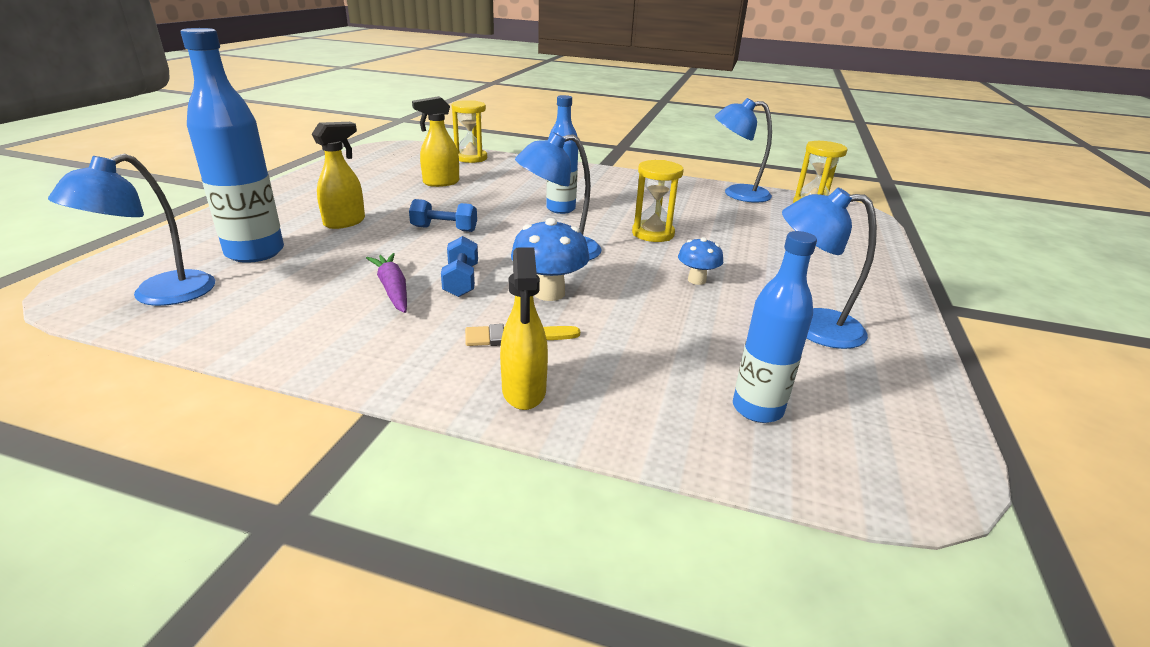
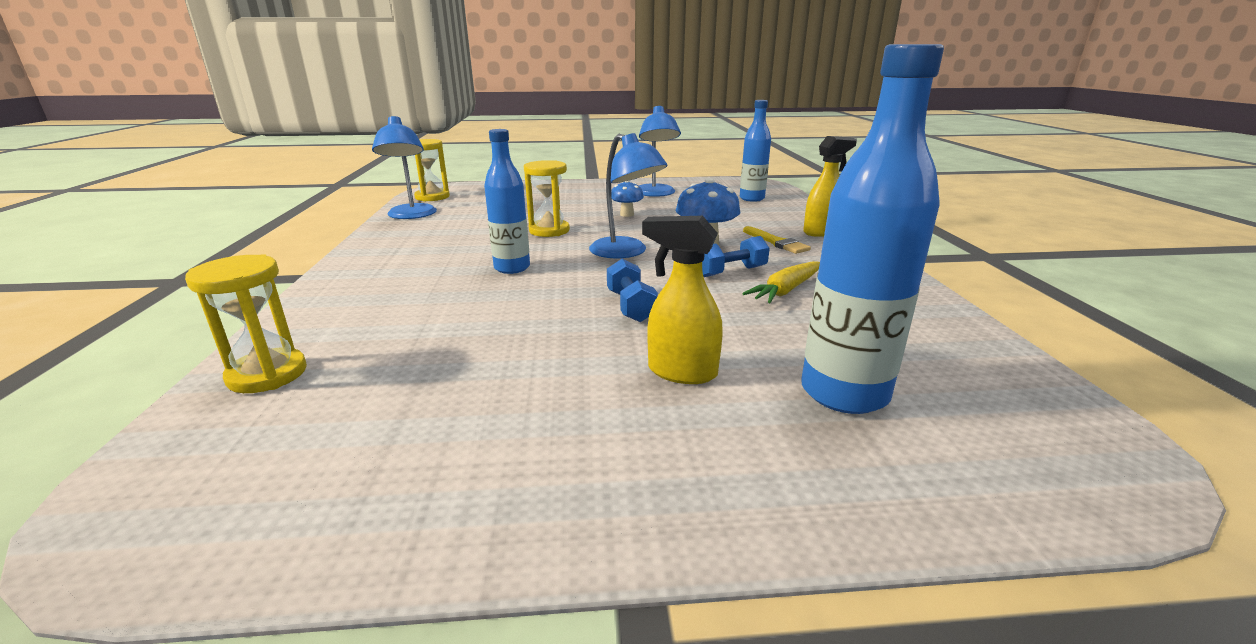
camera: 110 degrees left, 5 degrees down
blue lamp [48,153,215,306] -> none
purple carrot [366,253,407,313] -> yellow carrot [742,261,820,303]
yellow spray bottle [412,96,459,187] -> none

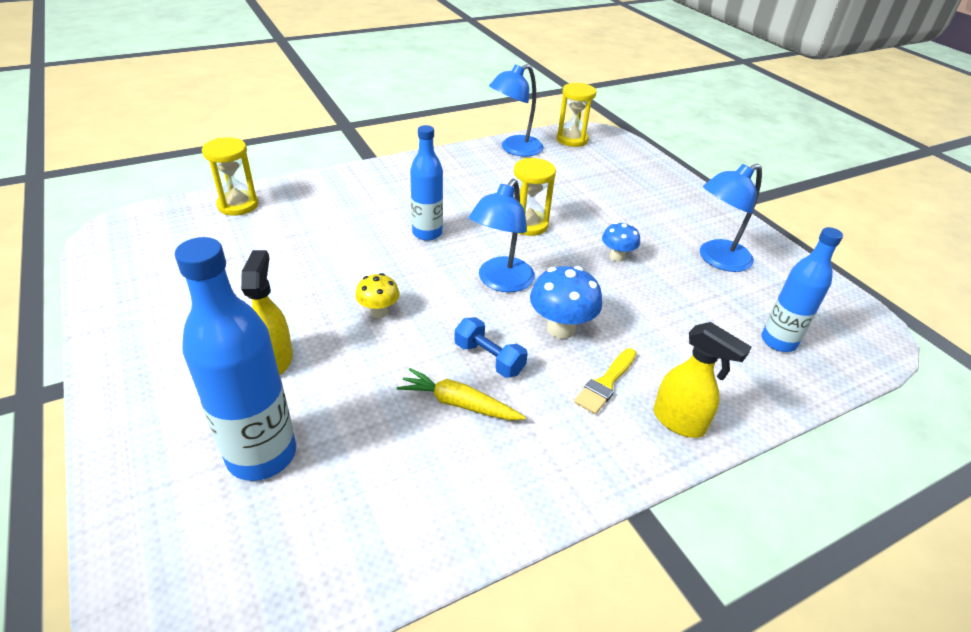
camera: 65 degrees right, 15 degrees up
blue dumbbell [607,259,658,322] -> yellow mushroom [355,273,400,318]

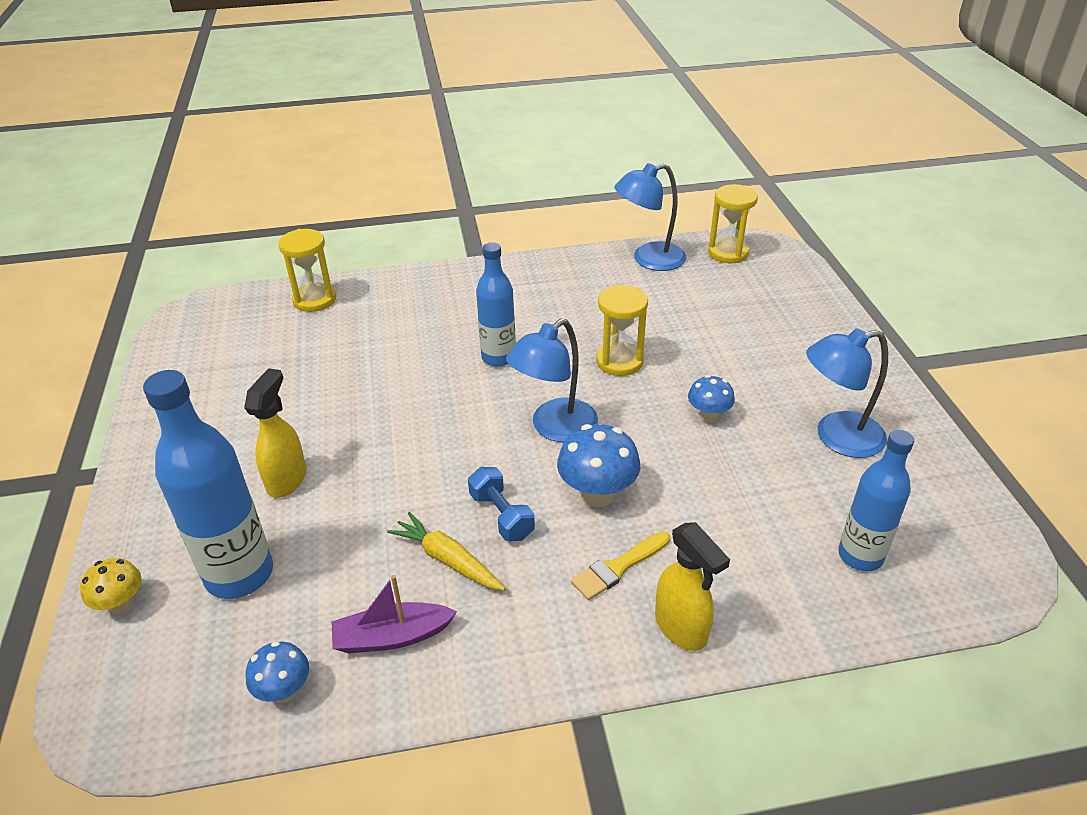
camera: 20 degrees right, 0 degrees up
yellow mushroom [355,273,400,318] -> yellow mushroom moved to [80,558,142,614]
none -> blue mushroom [246,641,309,703]
none -> purple boat [331,575,457,653]

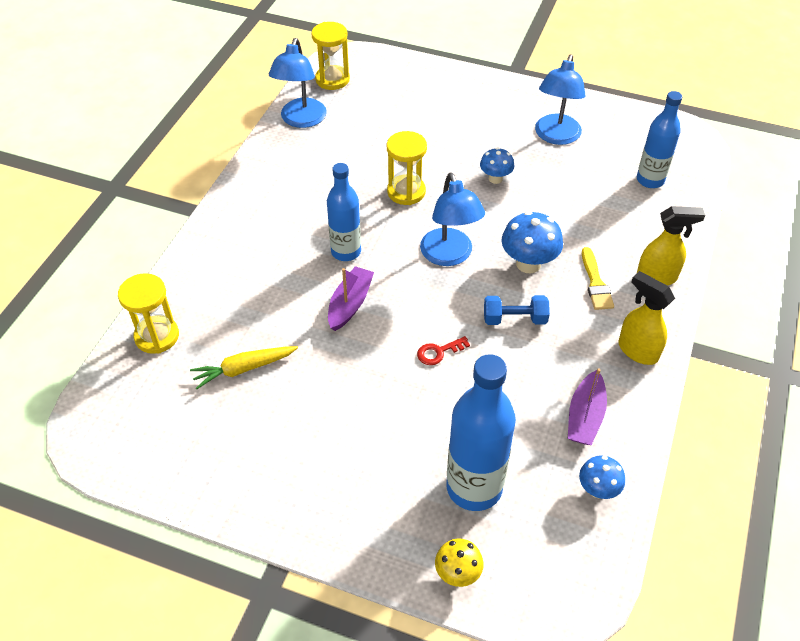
camera: 60 degrees left, 10 degrees up
yellow spray bottle [244,368,306,498] -> yellow spray bottle moved to [618,271,675,365]
yellow carrot [387,512,506,591] -> yellow carrot moved to [190,346,298,389]
none -> purple boat [328,266,374,331]
none -> red key [417,336,470,365]

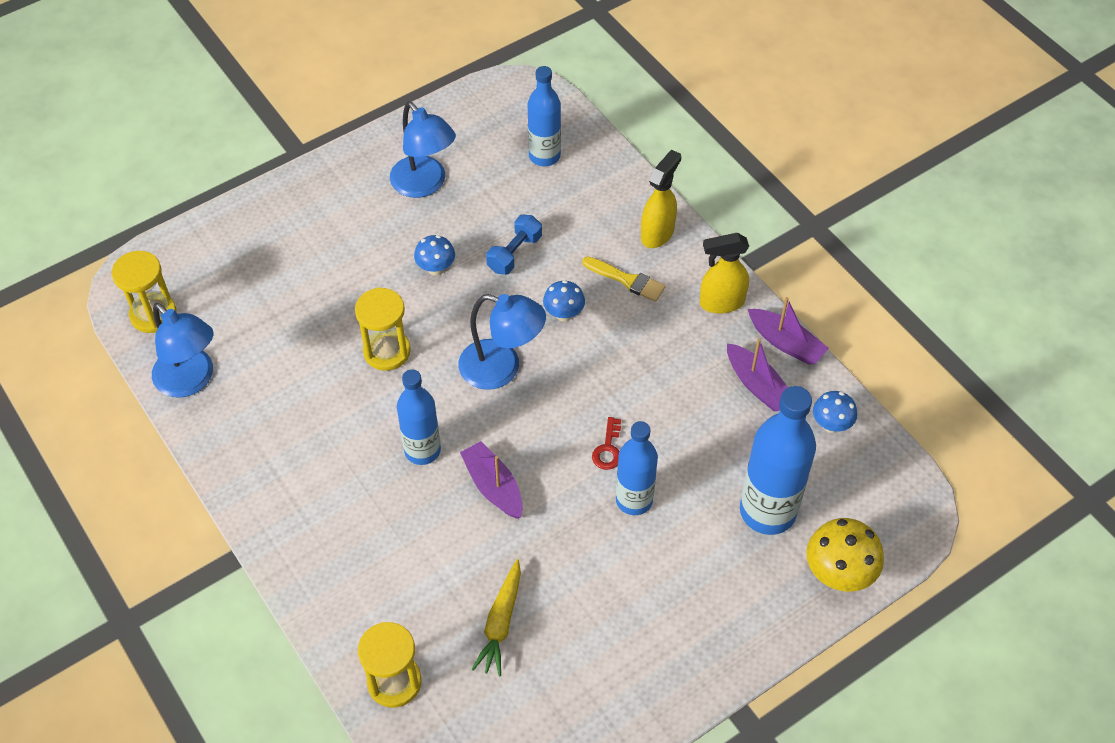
camera: 55 degrees left, 5 degrees up
yellow mushroom [435,538,484,587] -> yellow mushroom [806,518,884,592], size x1.62
blue dumbbell [484,295,550,325] -> blue dumbbell moved to [486,215,542,275]
blue mushroom [501,211,563,273] -> blue mushroom [543,280,585,322], size x0.62
none -> blue bottle [616,421,658,515]
none -> purple boat [748,297,829,364]

